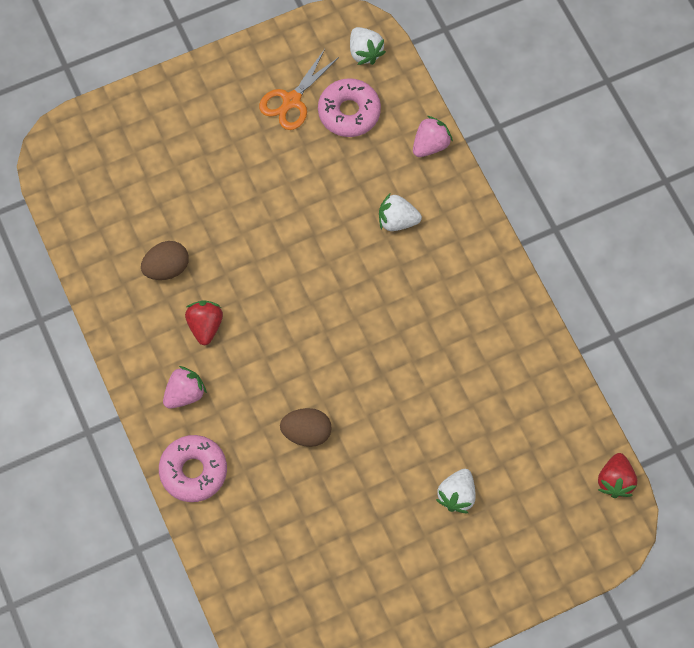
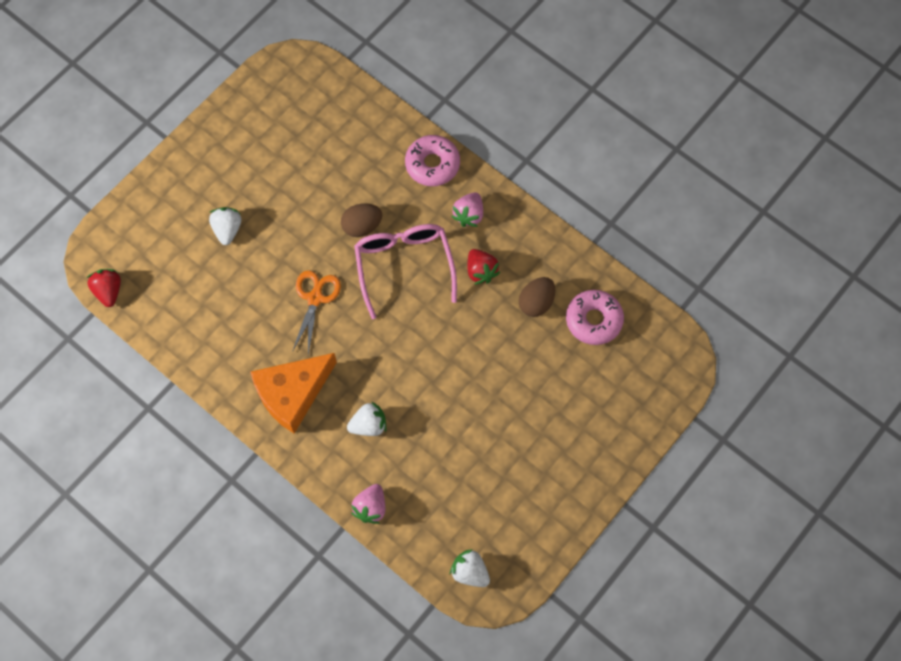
camera: 155 degrees right, 0 degrees up
orange scissors [259,49,339,130] -> orange scissors moved to [292,270,341,355]
pink donut [318,78,381,137] -> pink donut moved to [566,290,624,345]
none -> orange cheese [250,353,337,433]
none -> pink glasses [354,224,457,319]

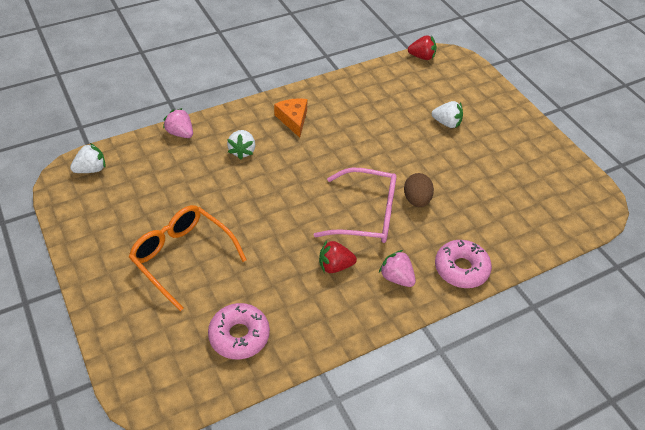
camera: 110 degrees right, 20 degrees down
orange cheese [250,353,337,433] -> orange cheese [274,98,307,138], size x0.62
orange scissors [292,270,341,355] -> none
brown egg [519,277,555,317] -> none
none -> orange glasses [129,205,247,311]

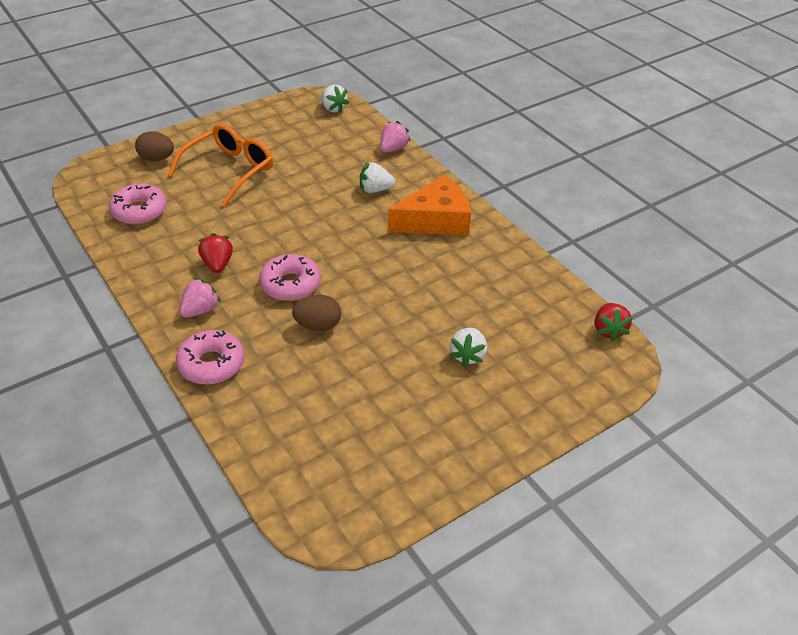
camera: 85 degrees right, 5 degrees down
orange cheese [274,98,307,138] -> orange cheese [388,175,471,235], size x1.61
pink glasses [314,167,397,243] -> pink donut [259,254,321,301]
none -> brown egg [135,131,174,161]

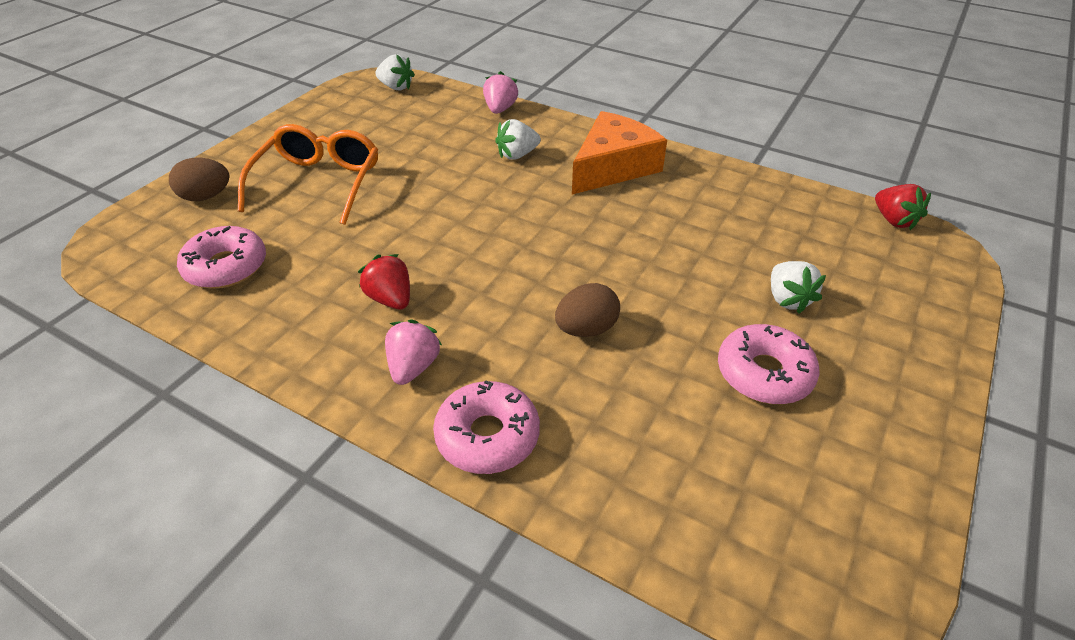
camera: 25 degrees left, 0 degrees up
pink donut [259,254,321,301] -> pink donut moved to [718,324,820,404]

